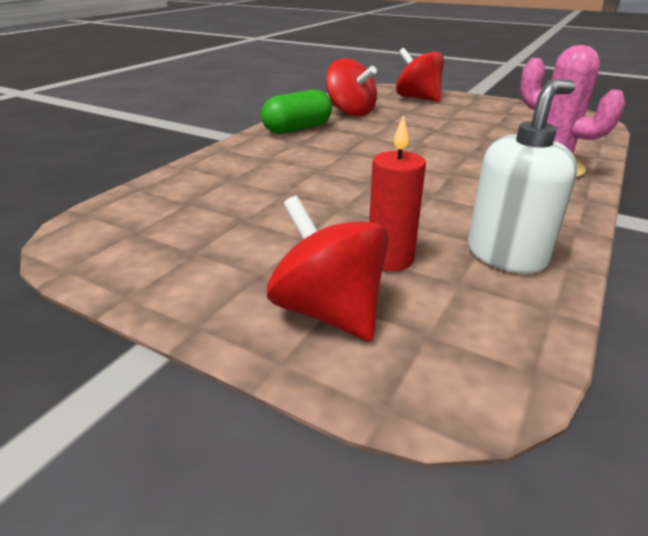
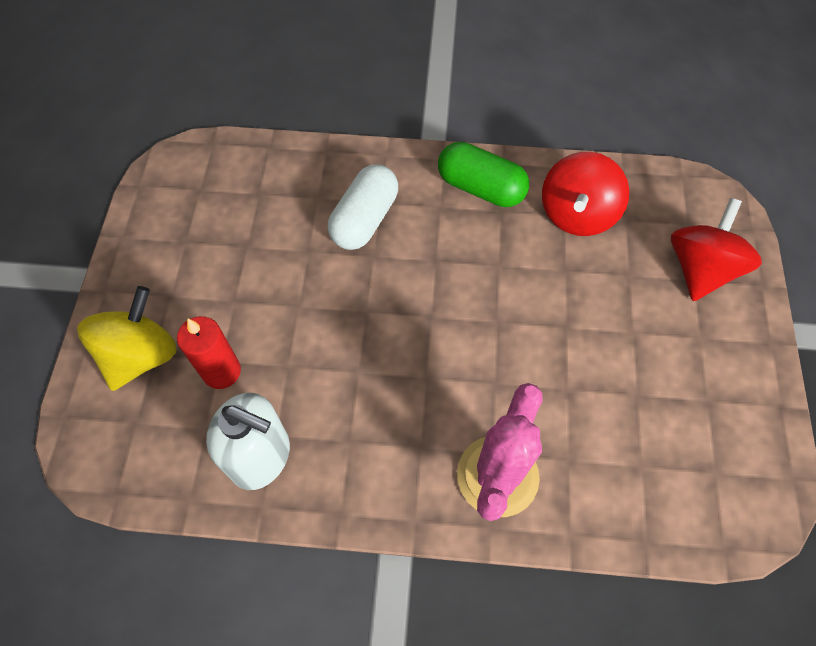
camera: 65 degrees right, 30 degrees up
red spinning top [267,196,389,341] -> yellow spinning top [77,286,177,391]
none -> white capsule [328,164,398,250]

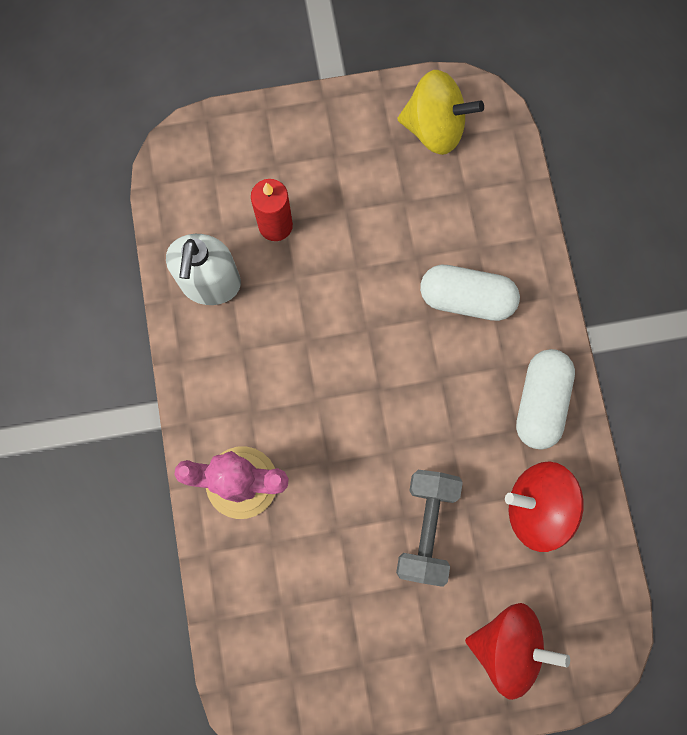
camera: 75 degrees right, 15 degrees up
yellow spinning top [77,286,177,391] -> yellow spinning top moved to [398,70,484,155]
green capsule [438,142,529,207] -> white capsule [516,349,575,450]
none -> grey dumbbell [396,470,463,587]

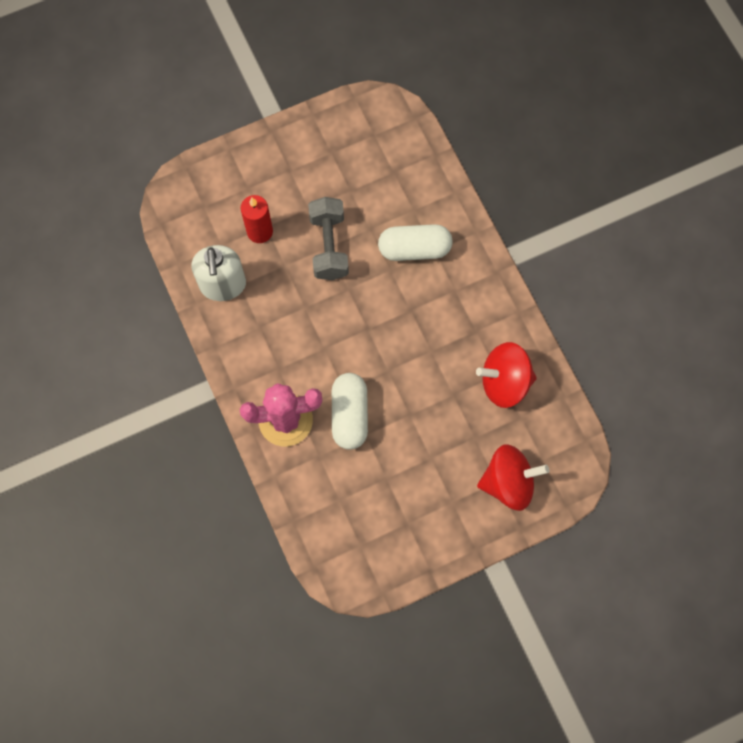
camera: 15 degrees left, 5 degrees down
grey dumbbell [396,470,463,587] -> grey dumbbell moved to [308,197,349,280]
yellow spinning top [398,70,484,155] -> none
white capsule [516,349,575,450] -> white capsule moved to [332,373,368,450]

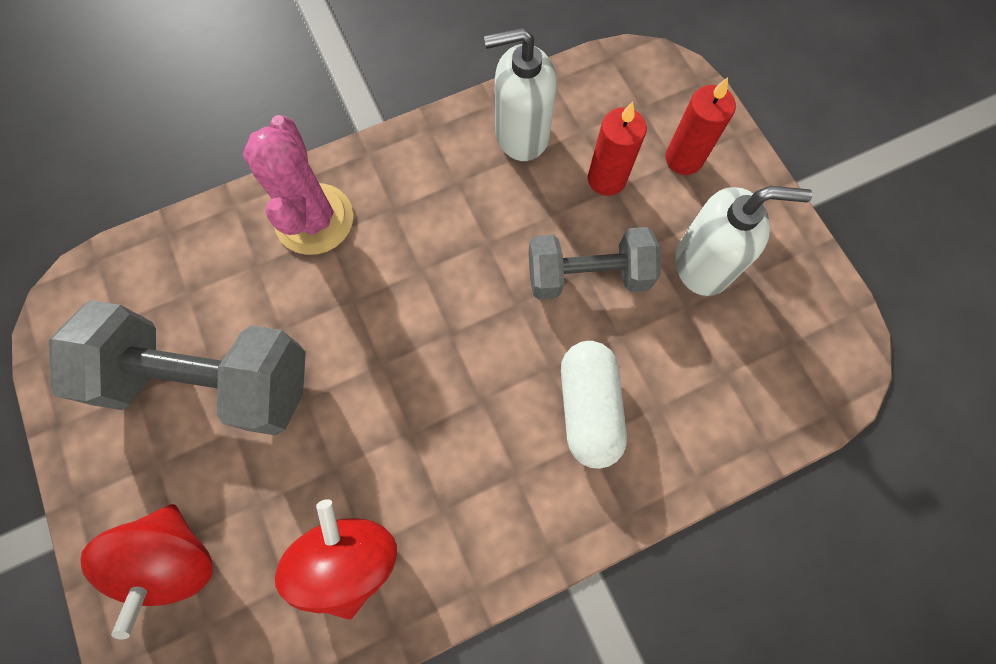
camera: 90 degrees right, 0 degrees up
white capsule [332,373,368,450] -> none
none -> grey dumbbell [49,300,306,436]
none -> red candle [665,77,736,175]
none -> white soap dispenser [675,186,812,296]

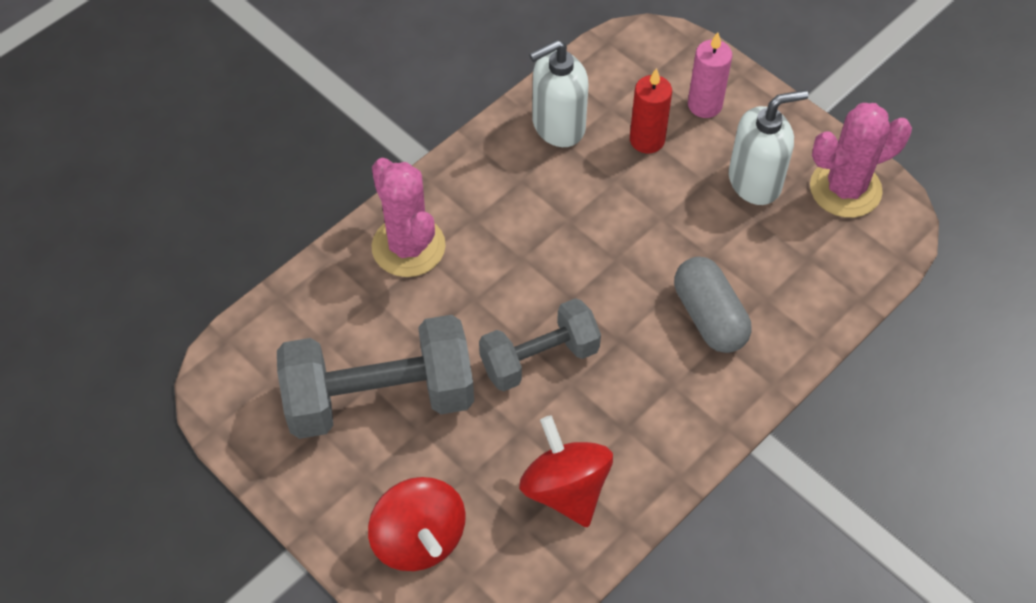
camera: 20 degrees left, 15 degrees down
grey dumbbell [528,227,661,300] -> grey dumbbell moved to [479,298,601,391]
white capsule [561,341,627,469] -> grey capsule [674,257,751,353]
red candle [665,77,736,175] -> pink candle [688,32,732,118]
none -> pink cactus [810,103,912,218]

